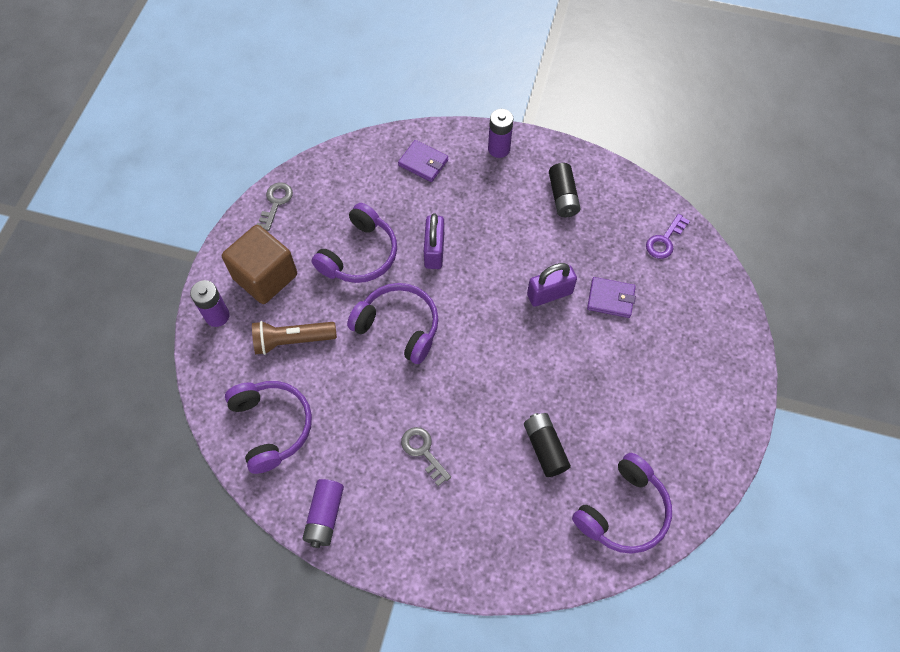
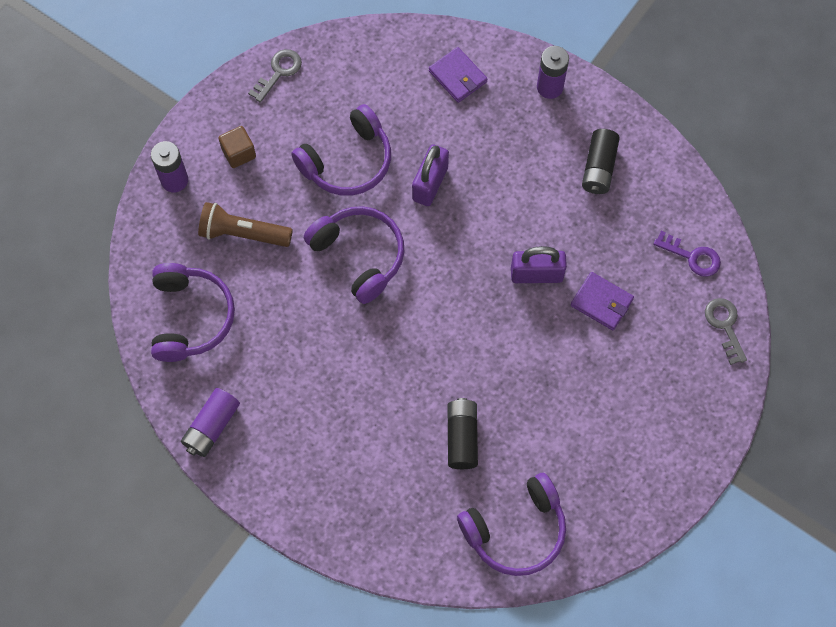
camera: 20 degrees right, 5 degrees up
brown cube [222,225,297,304] -> brown cube [218,126,256,168], size x0.49
grey key [401,427,451,486] -> grey key moved to [705,298,747,365]
purple key [646,214,690,259] -> purple key turned 120 degrees counterclockwise [653,231,721,277]

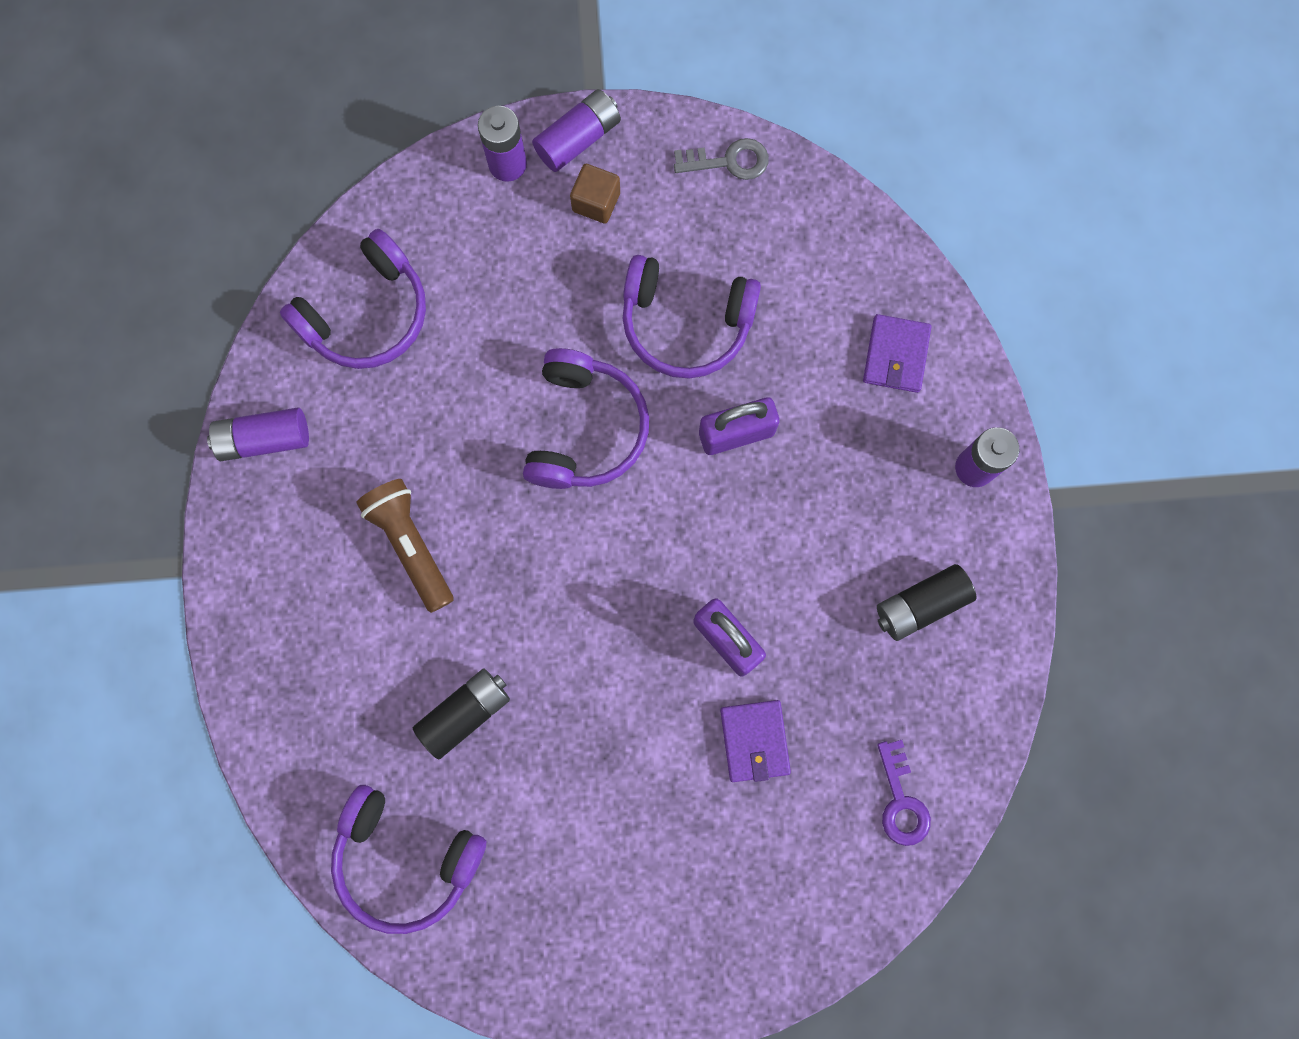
camera: 50 degrees right, 10 degrees up
brown flashlight [198,202,293,247] -> brown flashlight moved to [356,479,454,613]
grey key [705,298,747,365] -> none
none -> purple battery [532,89,621,172]

